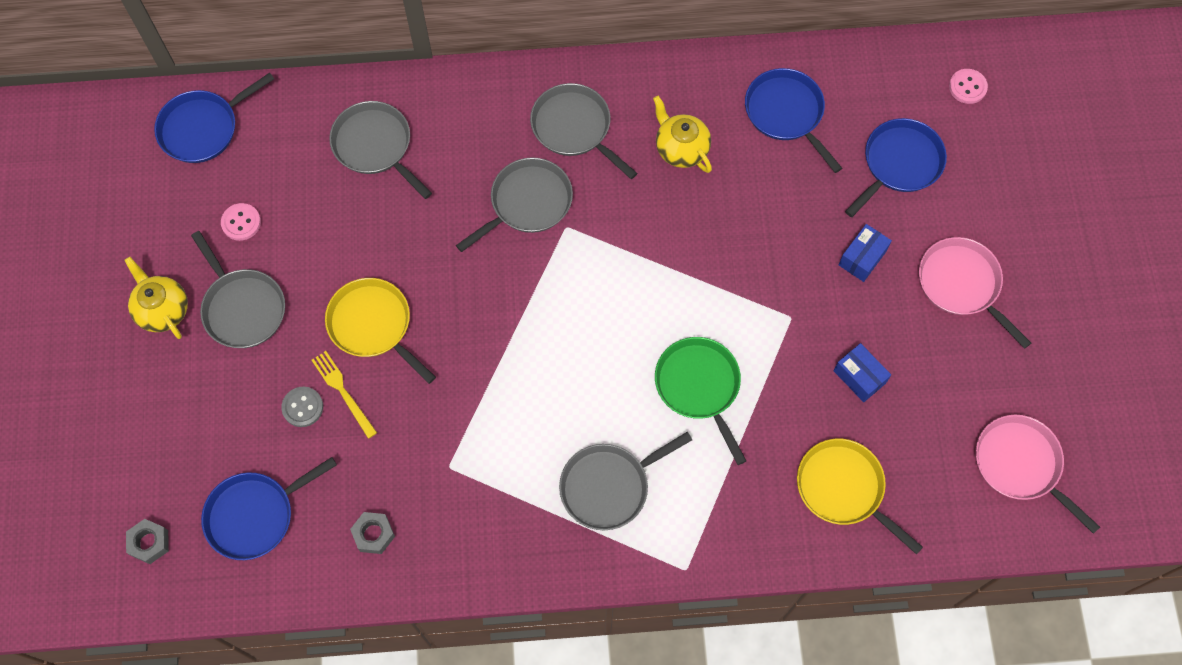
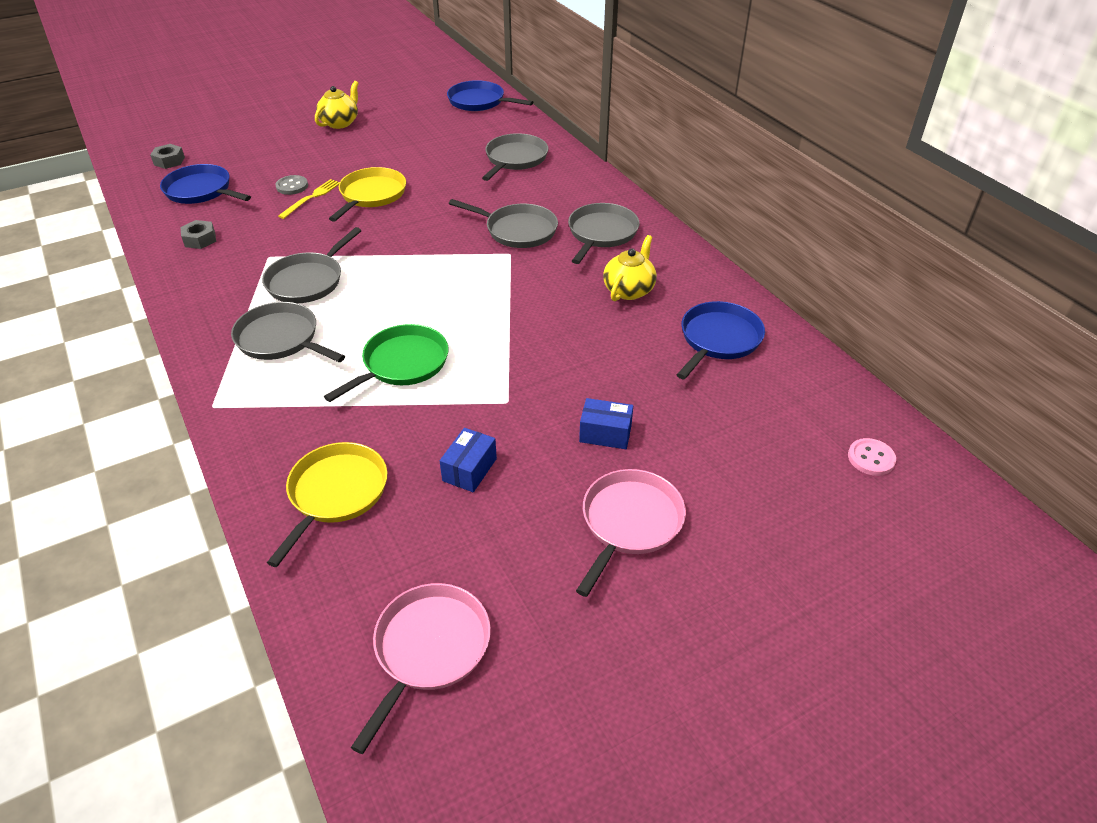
camera: 65 degrees right, 25 degrees down
grey pan [191,231,285,348] -> grey pan moved to [262,227,362,303]
pink button [221,203,261,241] -> none
blue pan [845,118,947,217] -> none

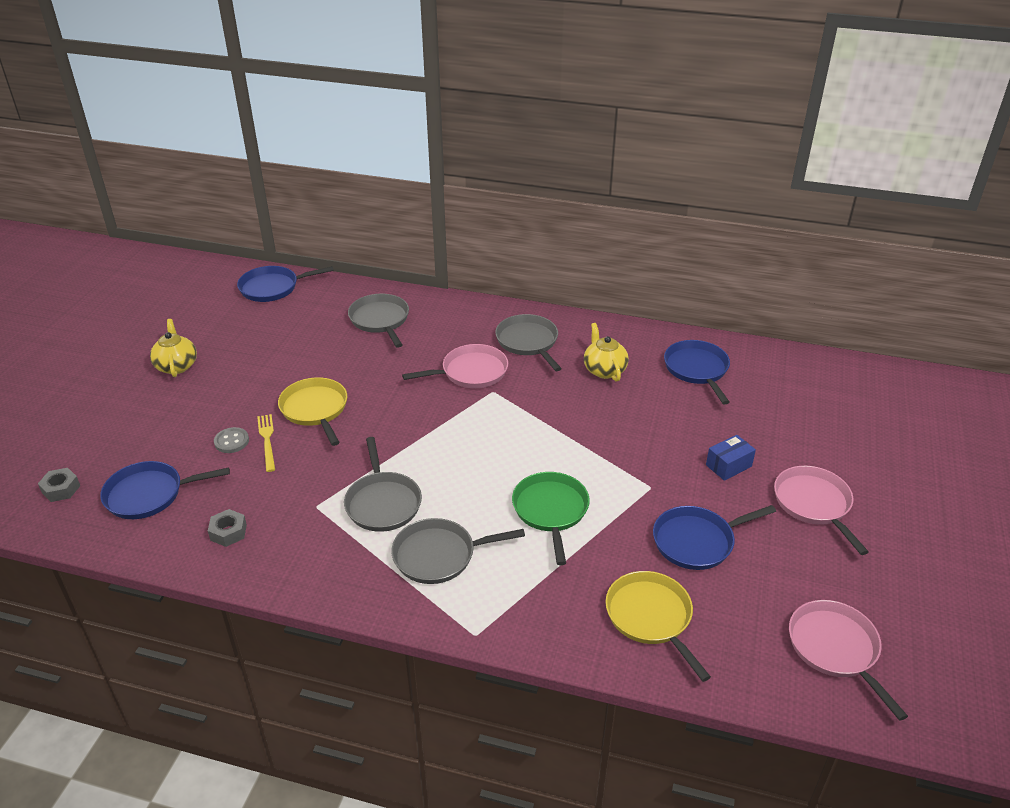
camera: 45 degrees left, 5 degrees down
blue box [440,428,497,492] -> blue pan [653,505,776,570]
grey pan [449,199,558,248] -> pink pan [402,344,508,388]
pink button [848,438,896,476] -> none

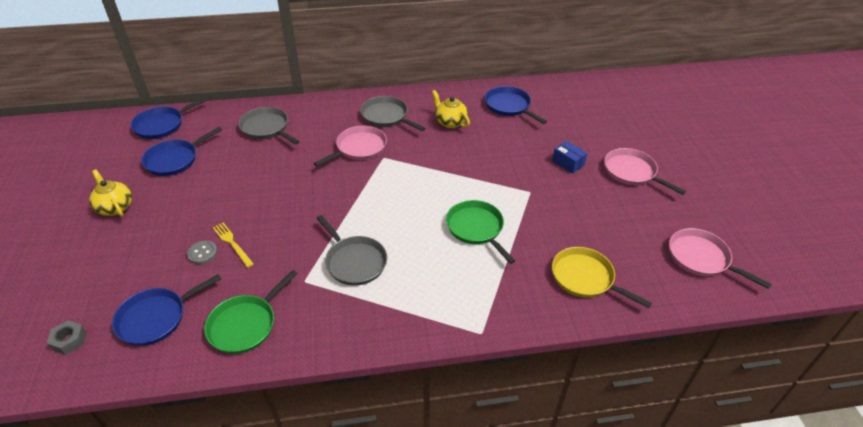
camera: 25 degrees left, 5 degrees up
grey nut [208,509,247,547] -> green pan [204,270,298,354]
yellow pan [278,377,347,446] -> none
grey pan [391,518,525,584] -> none
blue pan [653,505,776,570] -> blue pan moved to [141,127,222,176]
blue box [706,435,756,481] -> blue box turned 75 degrees counterclockwise [552,141,587,174]

